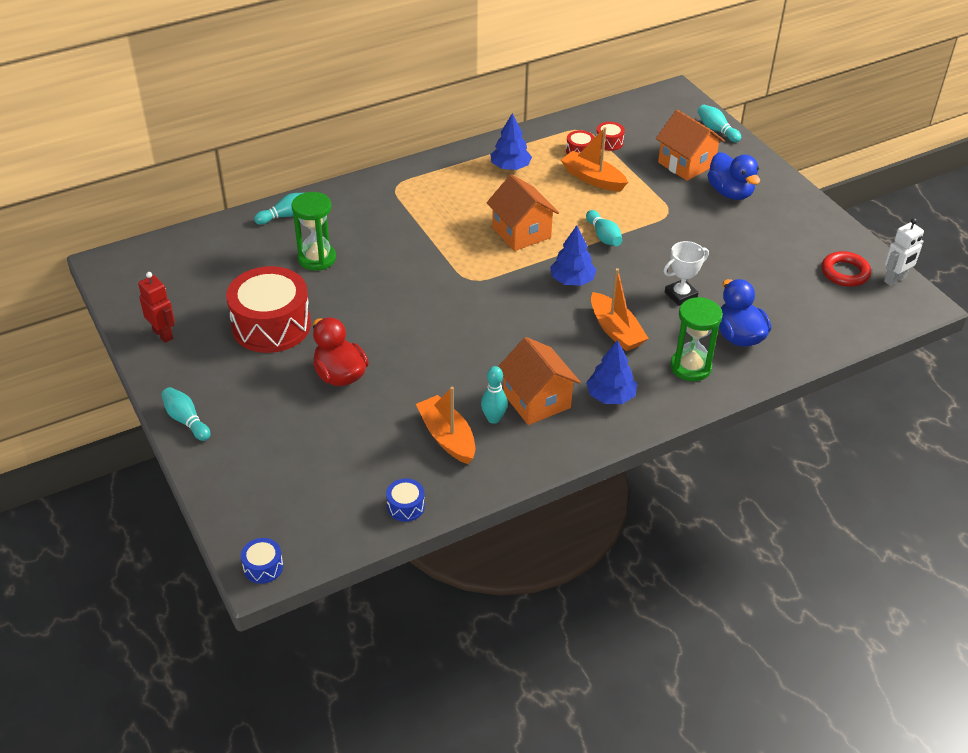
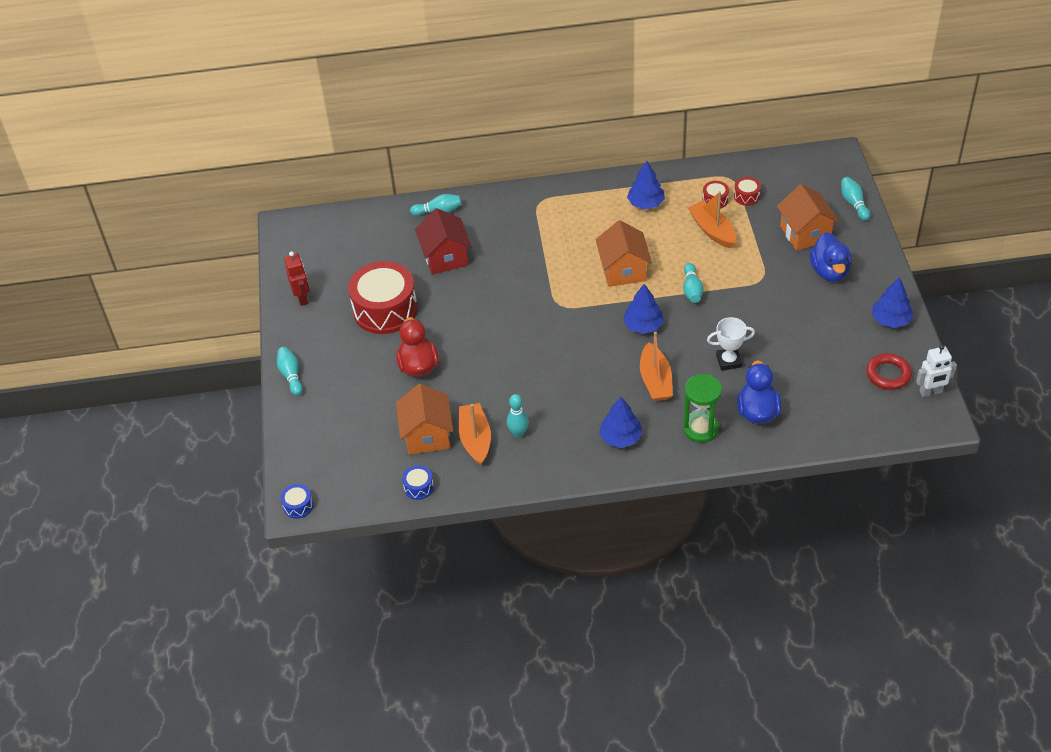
camera: 25 degrees right, 5 degrees up
green hourglass [292,192,336,271] -> red house [415,208,472,274]
orange house [498,337,581,425] -> orange house moved to [396,384,453,455]
none -> blue tree [872,277,914,328]

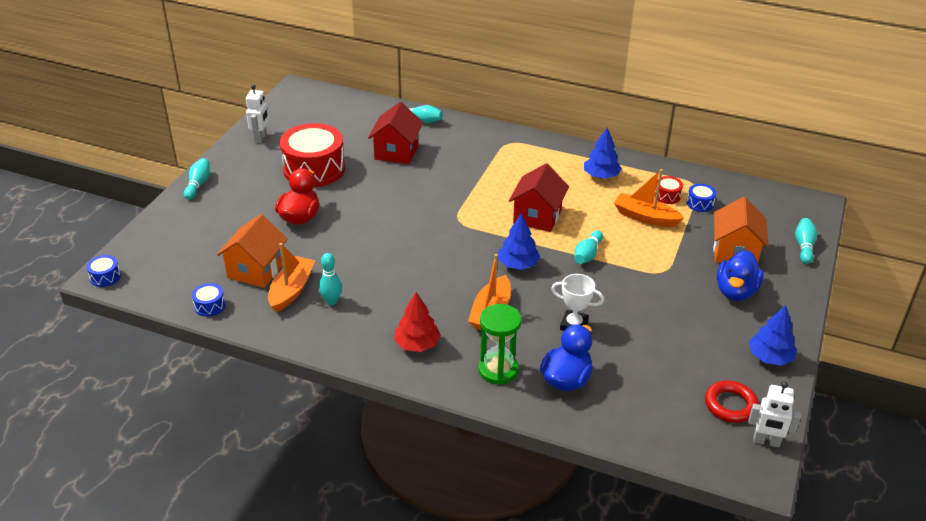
camera: 25 degrees right, 10 degrees down
red robot [284,252,310,306] -> white robot [246,85,269,143]
orange house [596,220,652,287] -> red house [509,163,569,232]
blue tree [599,397,643,448] -> red tree [394,292,441,352]
orange boat [688,191,736,248] -> orange boat turned 60 degrees counterclockwise [614,169,684,227]
red drum [734,177,761,206] -> blue drum [687,184,716,212]

